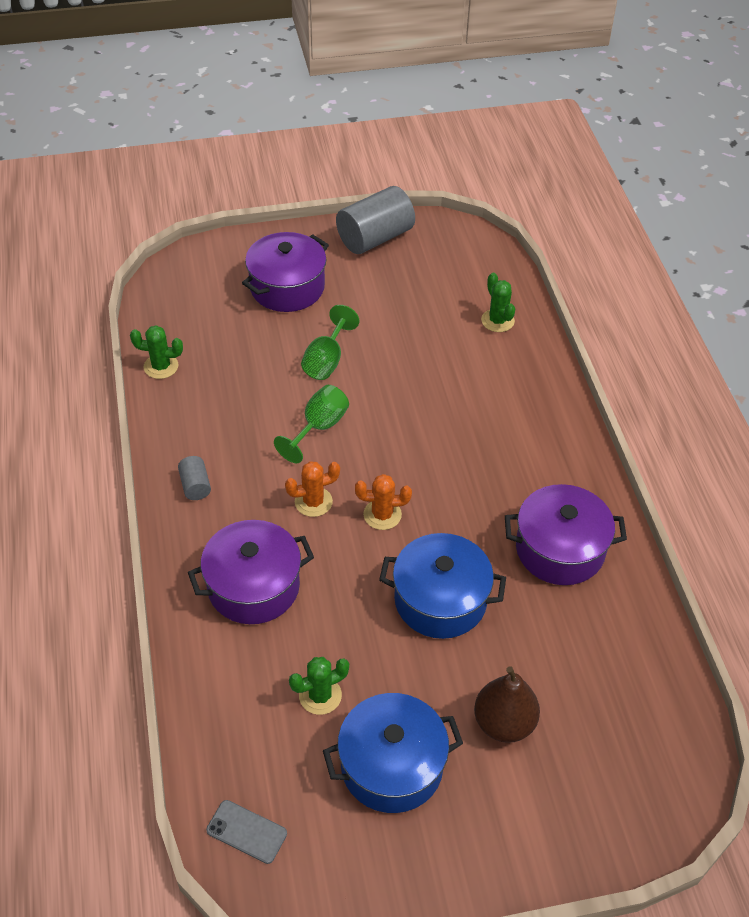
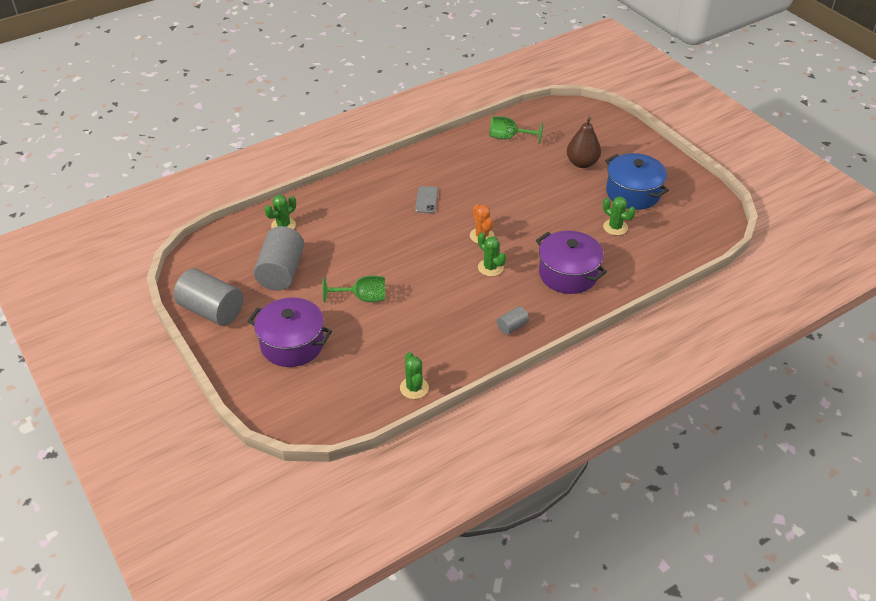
camera: 110 degrees left, 5 degrees down
grey phone [206,800,287,864] -> grey phone moved to [415,186,438,213]
green goblet [274,385,349,463] -> green goblet moved to [490,116,543,144]
orange cactus [285,461,340,517] -> green cactus [478,232,506,276]
blue pot [379,533,506,639] -> none
purple pot [505,484,627,585] -> none
none -> grey cylinder [254,226,304,290]

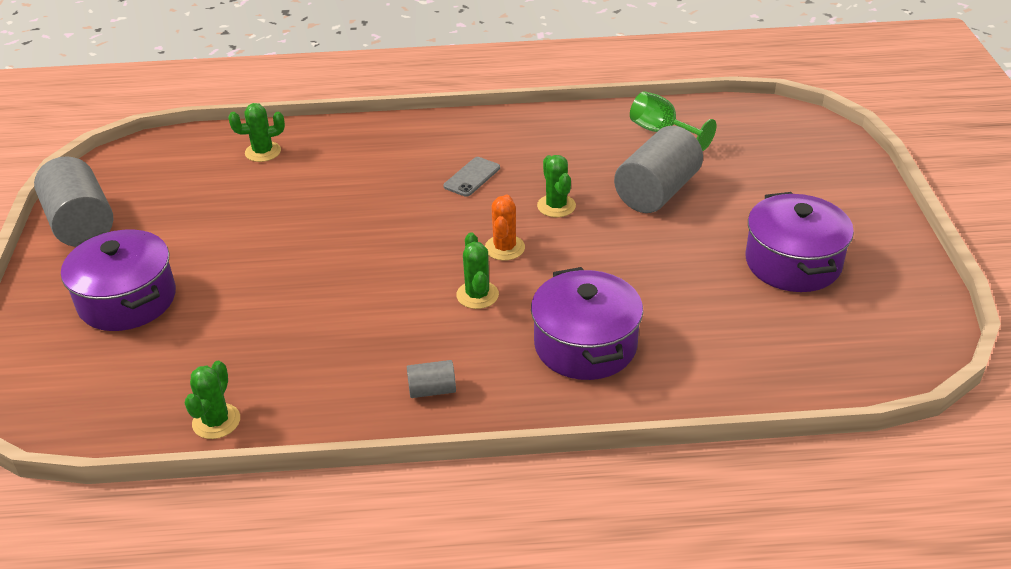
camera: 30 degrees right, 5 degrees down
grey cylinder [254,226,304,290] -> grey cylinder moved to [614,126,703,213]
green goblet [322,275,385,303] -> none
brown pear [567,116,601,168] -> none
green cactus [603,196,636,235] -> green cactus moved to [537,155,576,217]
blue pot [605,153,669,210] -> purple pot [746,192,854,292]

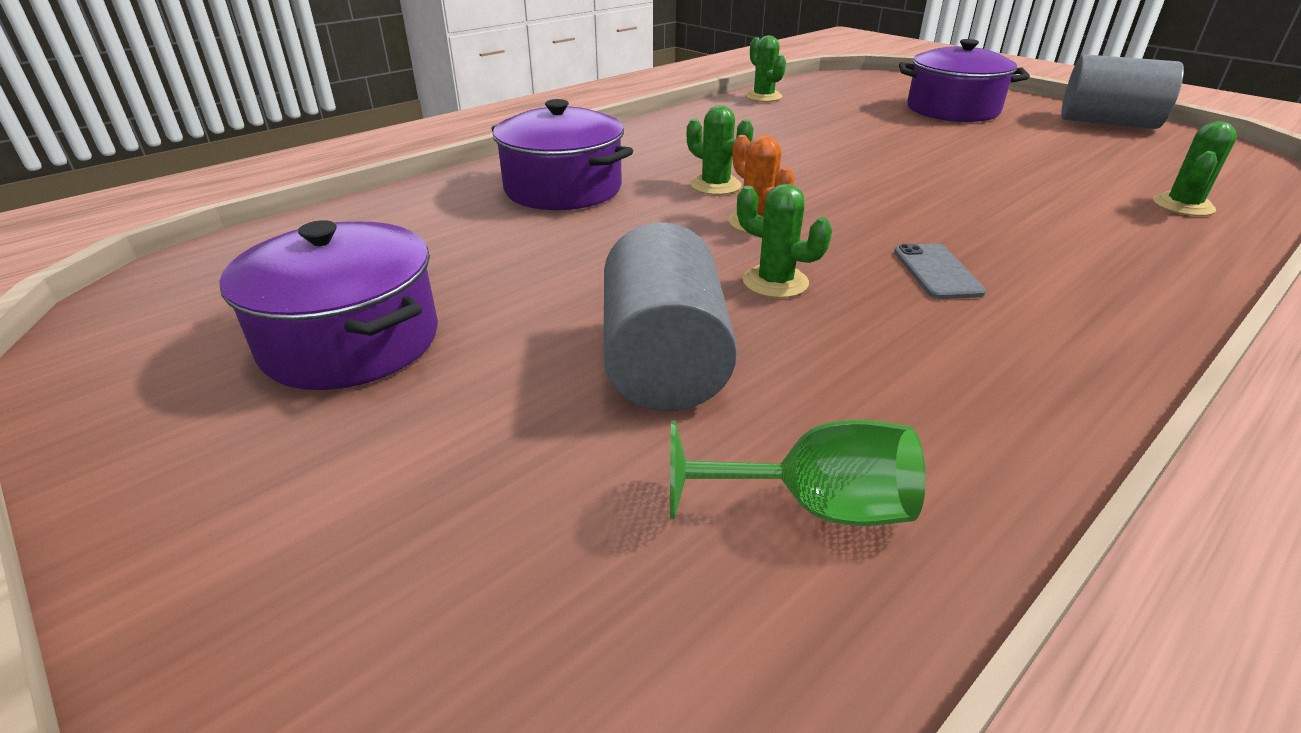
camera: 140 degrees right, 5 degrees down
grey cylinder [407,360,456,398] -> none

